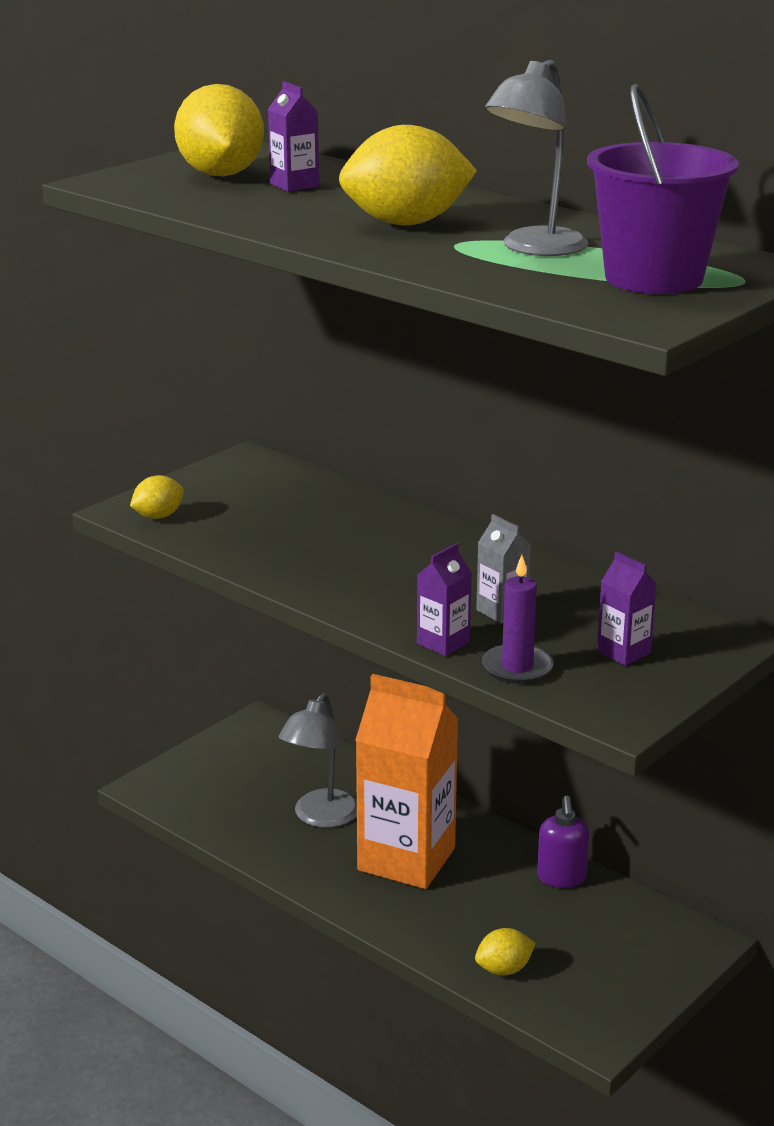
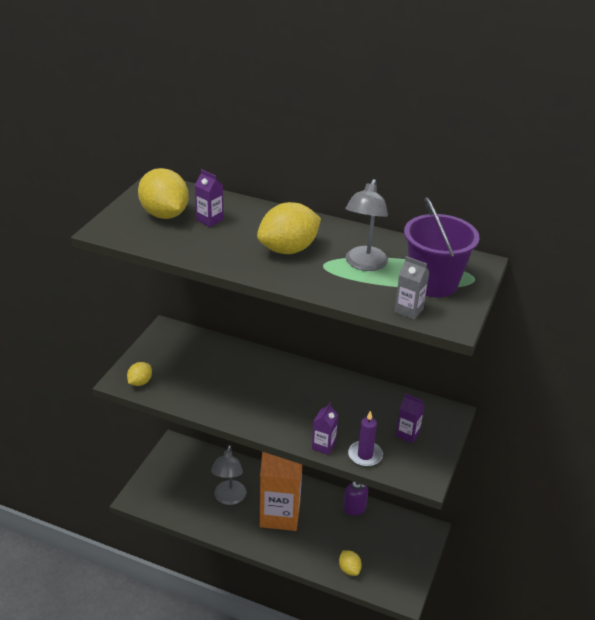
camera: 20 degrees left, 10 degrees up
yellow lemon [475,928,535,975] -> yellow lemon turned 75 degrees counterclockwise [339,550,362,576]
grey carton [476,514,531,624] -> grey carton moved to [394,256,430,320]

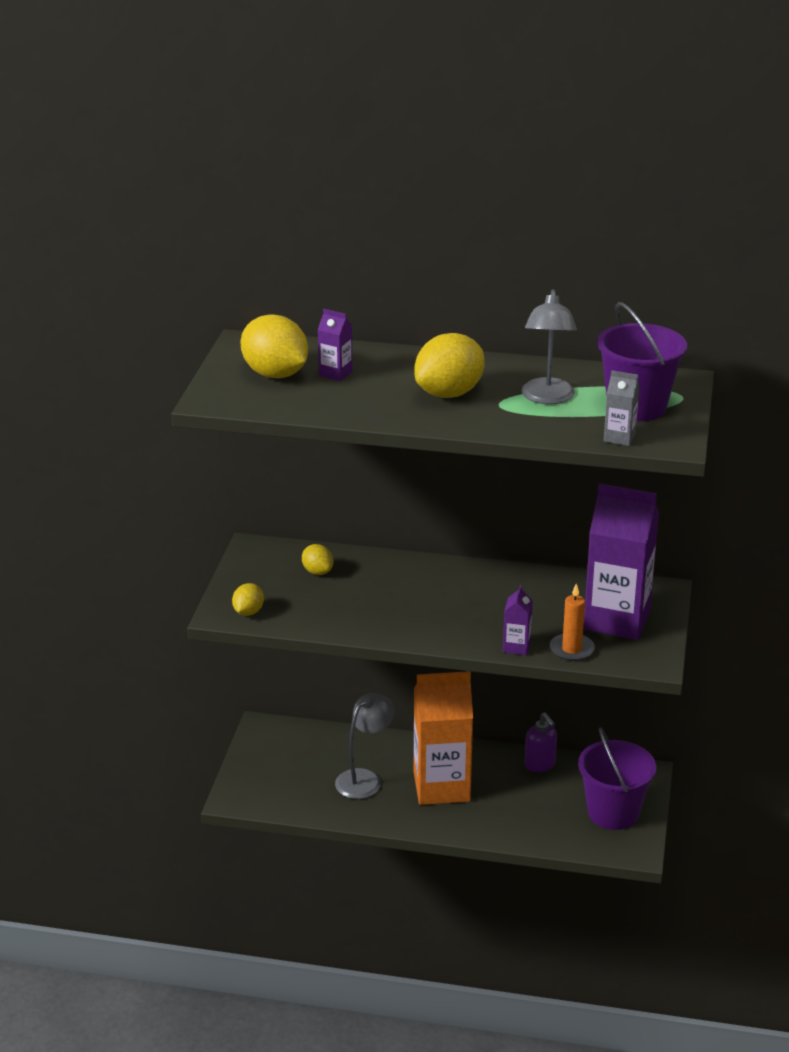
camera: 10 degrees left, 5 degrees down
grey lamp [211,445,246,505] -> grey lamp turned 135 degrees counterclockwise [335,693,395,799]
yellow lemon [339,550,362,576] -> yellow lemon moved to [302,544,333,575]
purple candle [348,411,383,467] -> orange candle [550,584,595,661]
purple carton [396,393,425,443] -> purple carton [583,483,659,640], size x2.33
none -> purple bucket [578,727,656,830]

